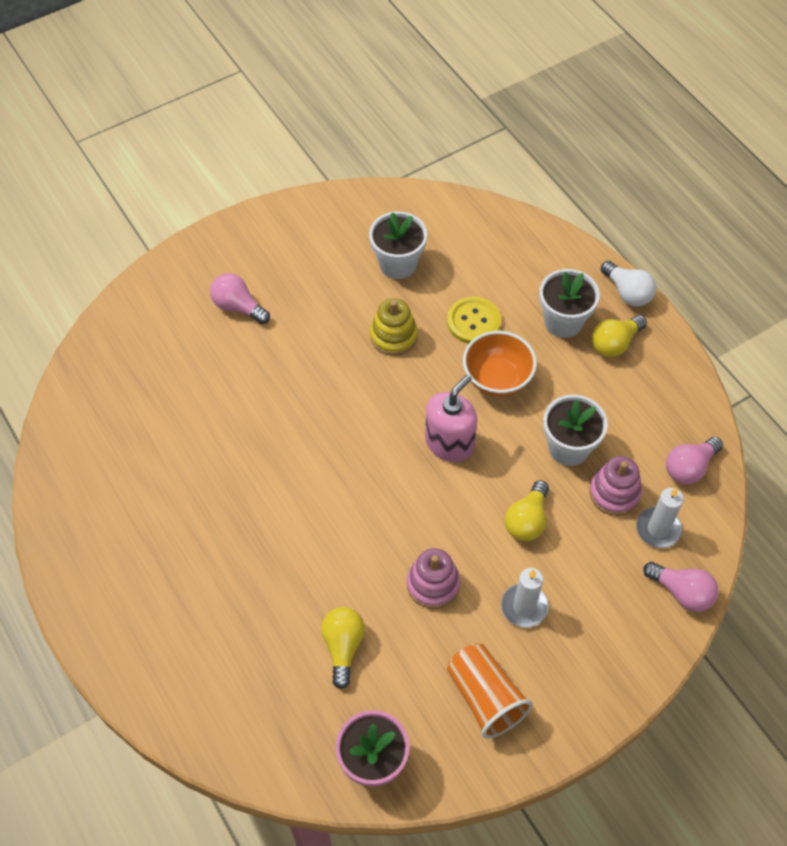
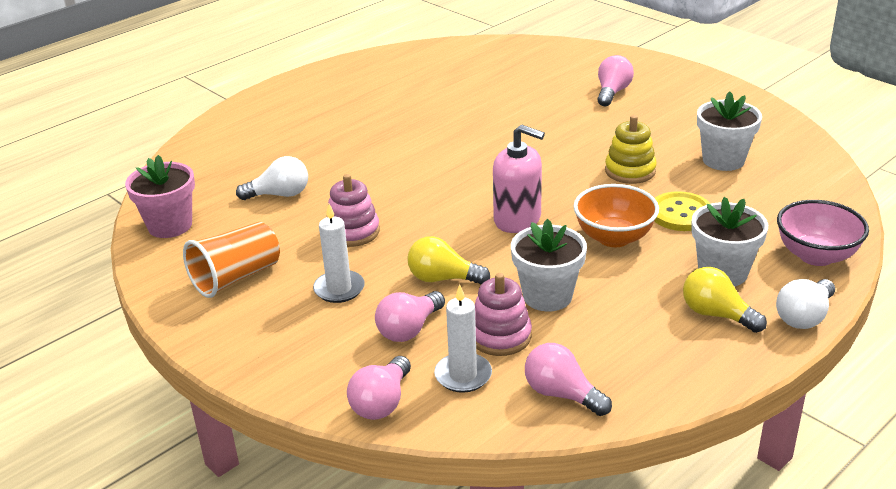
camera: 80 degrees right, 25 degrees down
yellow light bulb [321,607,365,689] -> white light bulb [236,156,308,200]
none -> pink light bulb [375,291,445,342]
none -> pink bowl [777,200,869,266]

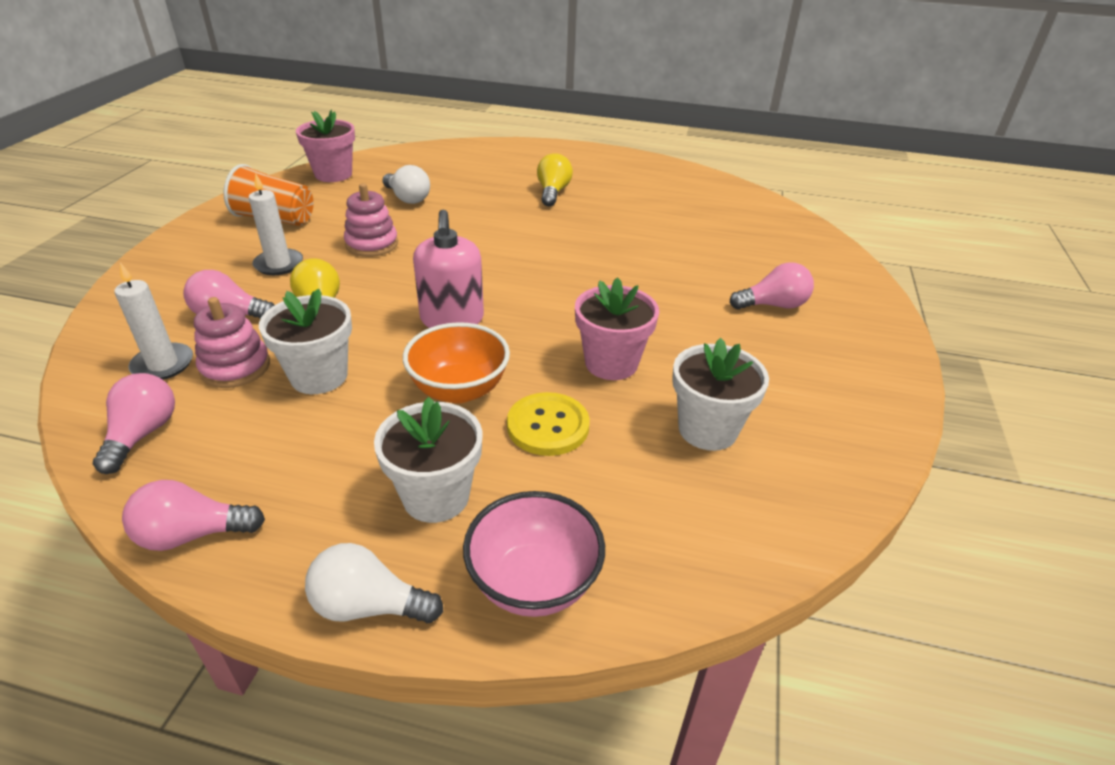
camera: 55 degrees right, 5 degrees up
pink light bulb [347,356,411,420] -> pink light bulb moved to [122,480,265,551]
yellow stacking toy [605,115,657,184] -> pink flower pot [575,277,659,380]
yellow light bulb [683,267,767,333] -> yellow light bulb moved to [537,153,573,206]

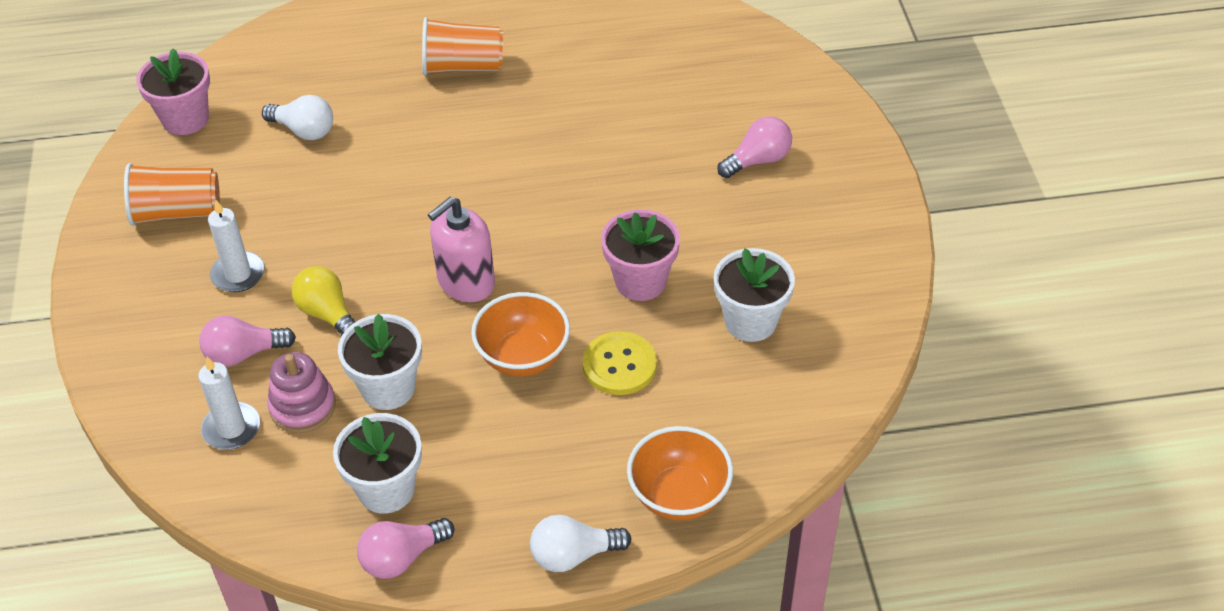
camera: 20 degrees left, 10 degrees up
pink light bulb [93,373,175,474] -> none
pink stacking toy [344,183,398,257] -> none
white flower pot [374,397,483,523] -> white flower pot moved to [333,413,422,514]
pink soap dispenser [413,210,484,328] -> pink soap dispenser turned 75 degrees clockwise [428,197,495,302]
pink bowl [463,491,605,617] -> orange bowl [627,426,733,521]
yellow light bulb [537,153,573,206] -> orange cup [422,17,503,75]

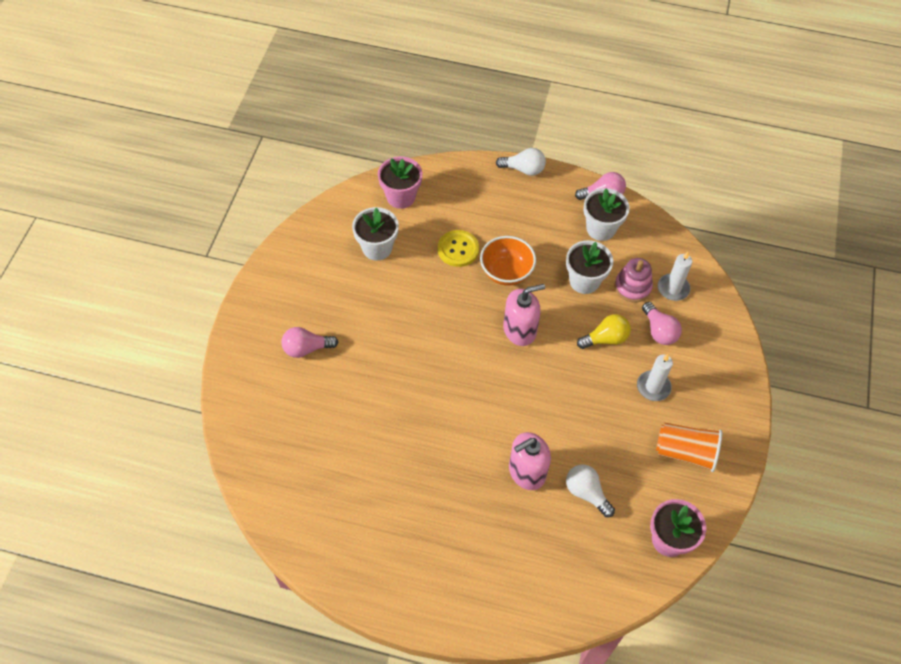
camera: 160 degrees left, 10 degrees up
pink light bulb [199,315,296,367] -> pink light bulb turned 60 degrees clockwise [642,302,682,345]
yellow light bulb [291,266,355,336] -> yellow light bulb turned 90 degrees counterclockwise [577,314,631,349]
orange cup [422,17,503,75] -> none
pink flower pot [601,209,680,301] -> pink flower pot moved to [378,156,422,209]
orange bowl [627,426,733,521] -> none
none -> pink soap dispenser [509,432,551,490]

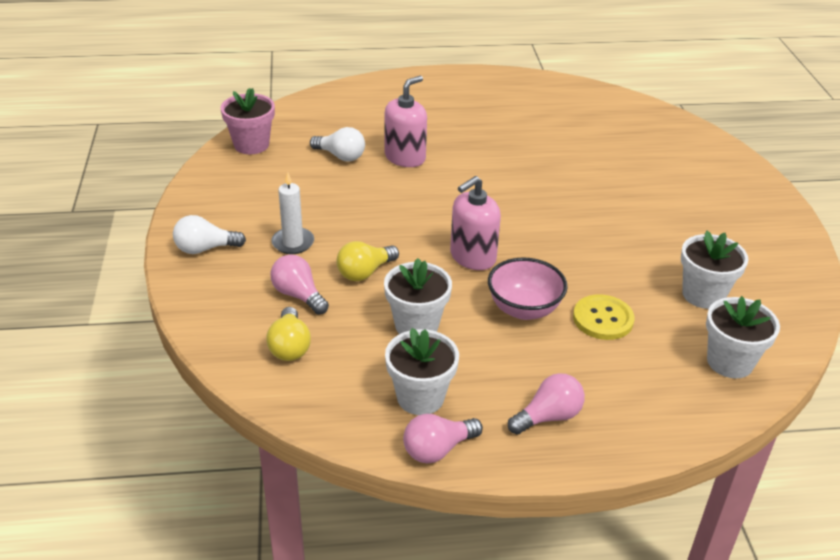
camera: 160 degrees right, 20 degrees down
pink light bulb [282,327,338,358] -> pink light bulb moved to [508,373,585,435]
pink flower pot [378,156,422,209] -> white flower pot [706,296,780,378]
orange bowl [480,236,536,286] -> pink bowl [488,258,568,320]
white light bulb [496,148,546,176] -> white light bulb moved to [173,215,246,254]
pink stacking toy [615,258,653,302] -> none
orange cup [656,423,722,472] -> none
white candle [658,252,692,301] -> yellow light bulb [266,307,311,361]

